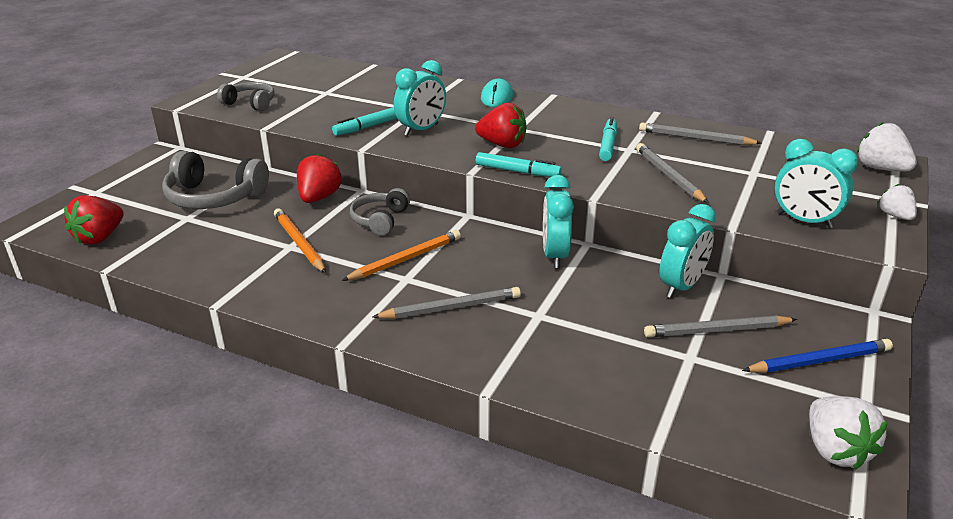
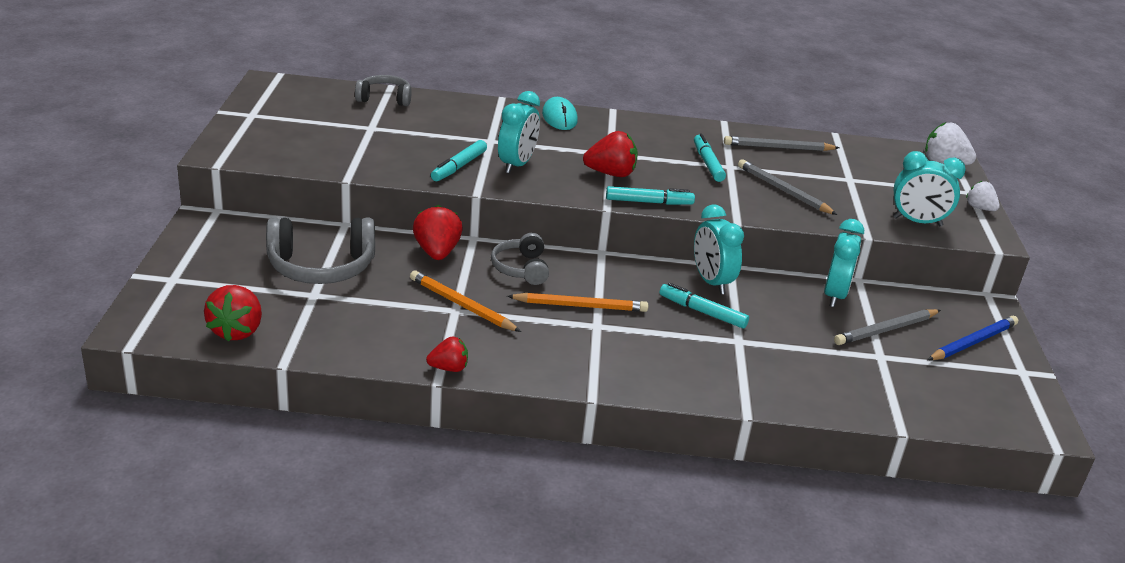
camera: 25 degrees left, 0 degrees up
grey headphones [217,82,275,111] -> grey headphones moved to [355,75,412,106]
orange pencil [342,230,461,281] -> orange pencil turned 60 degrees clockwise [507,293,648,312]
grey pencil [372,287,521,319] -> none
white strawberry [809,396,888,470] -> none
none -> red strawberry [426,337,468,372]
none -> turquoise marker [659,283,749,329]

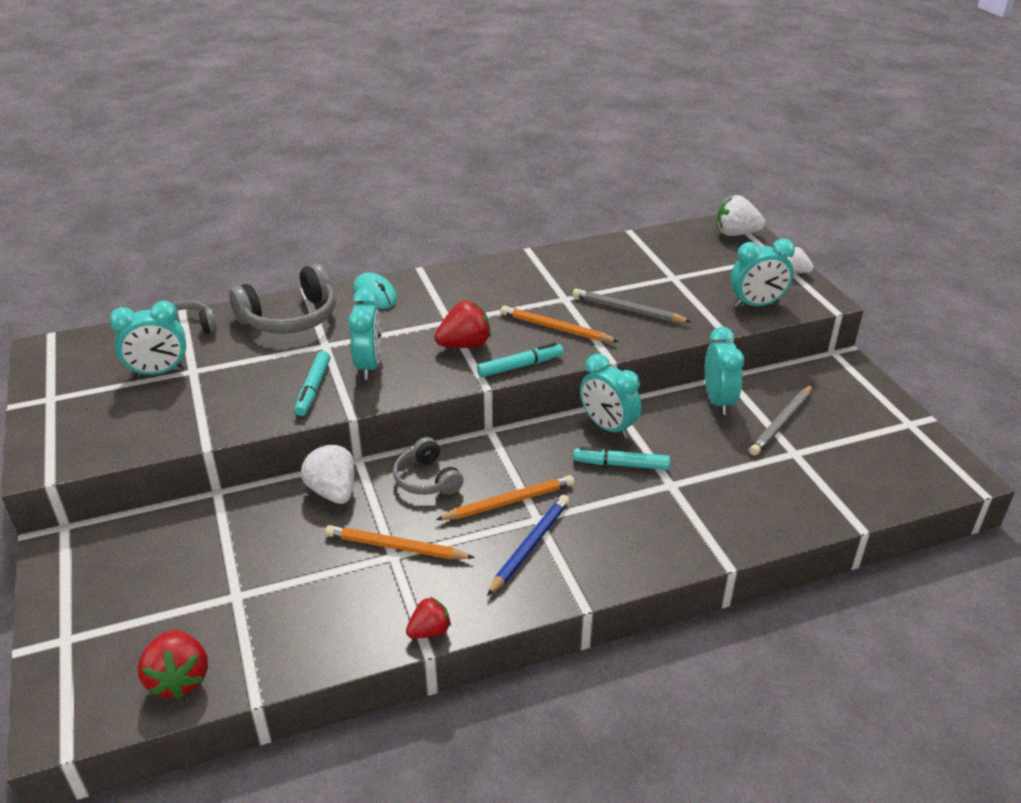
camera: 20 degrees left, 5 degrees up
grey headphones [266,218,375,284] -> grey headphones moved to [229,263,336,334]
red strawberry [413,205,463,260] -> white strawberry [301,445,354,504]
turquoise marker [694,133,726,182] -> none
grey pencil [724,136,839,151] -> none
blue pencil [928,316,1018,360] -> blue pencil moved to [487,495,570,596]
none -> turquoise clock [110,301,186,377]
none -> orange pencil [501,305,619,342]

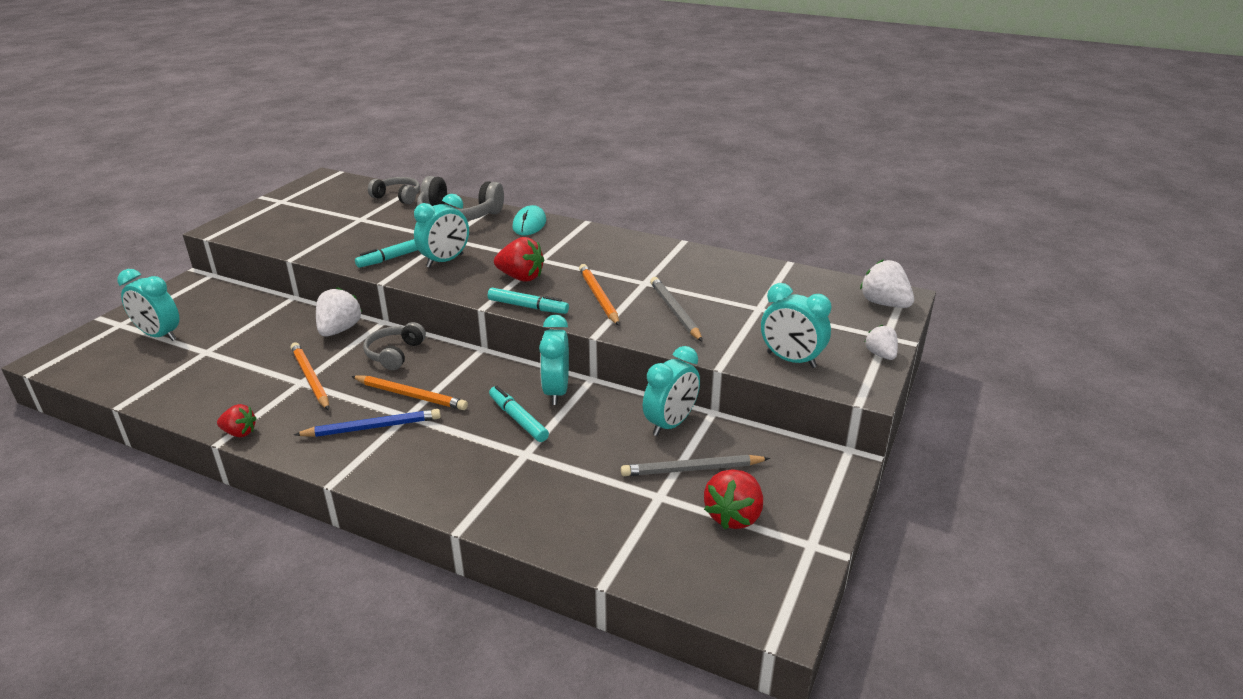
camera: 45 degrees right, 5 degrees down
turquoise clock [110,301,186,377] -> turquoise clock moved to [117,269,179,341]
red strawberry [138,630,208,699] -> red strawberry moved to [704,469,763,529]

